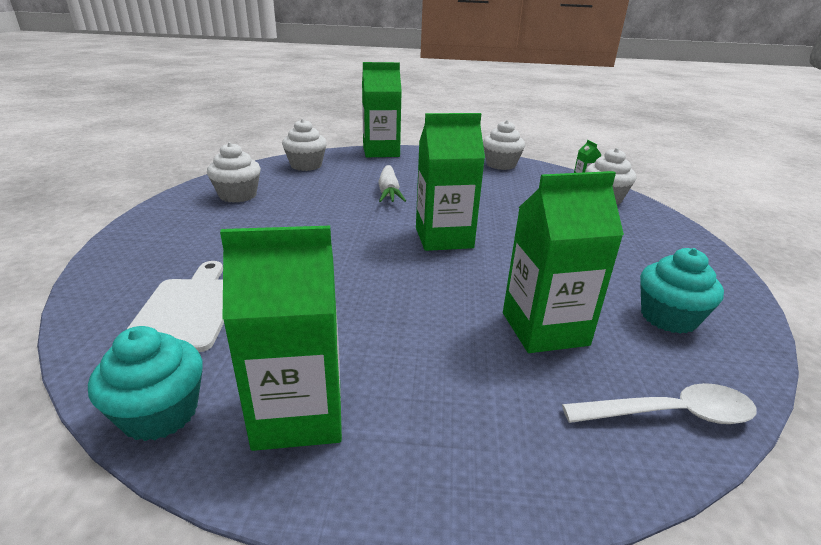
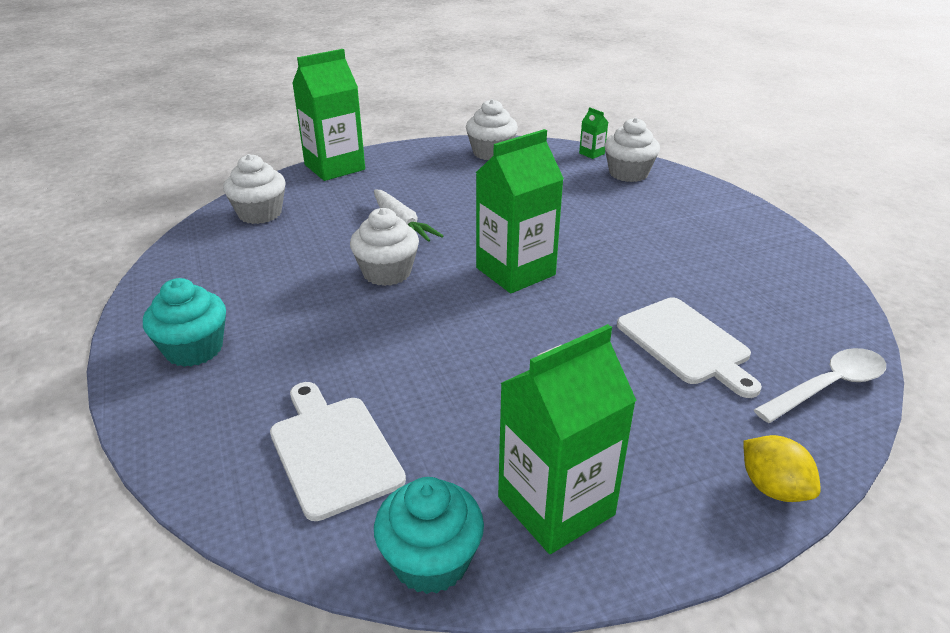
camera: 25 degrees left, 5 degrees up
white cupcake [207,142,261,203] -> white cupcake moved to [350,208,419,286]
green carton [503,171,624,353] -> white cutting board [617,297,762,398]
turquoise cupcake [640,248,724,334] -> turquoise cupcake moved to [143,278,226,367]
none -> yellow lemon [743,435,821,502]

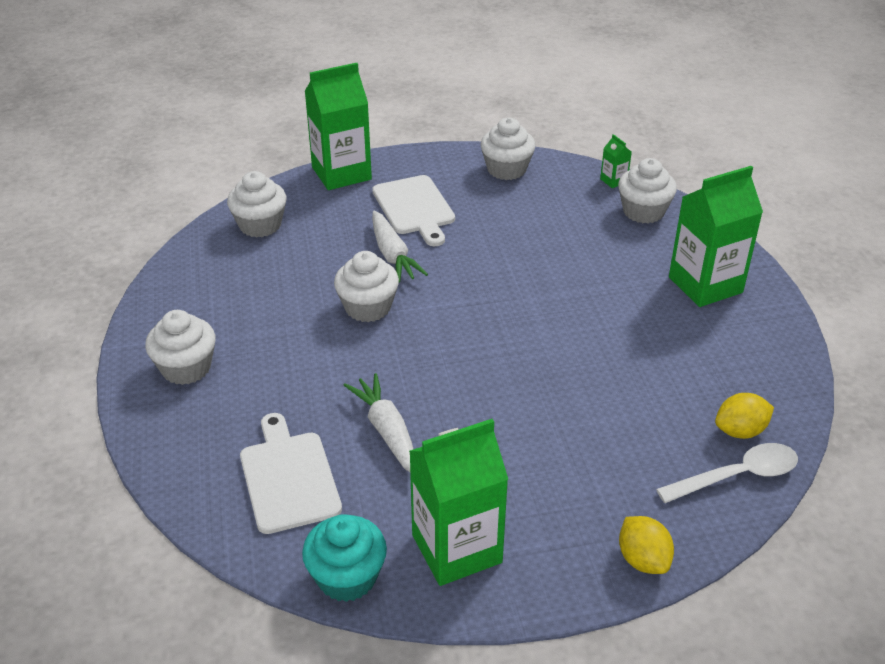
camera: 10 degrees right, 5 degrees up
turquoise cupcake [143,278,226,367] -> white cupcake [145,310,216,385]
green carton [476,129,564,293] -> green carton moved to [669,166,763,307]
white cutting board [617,297,762,398] -> white cutting board moved to [372,175,455,246]
none -> white carrot [344,373,413,472]
none -> yellow lemon [715,393,774,439]

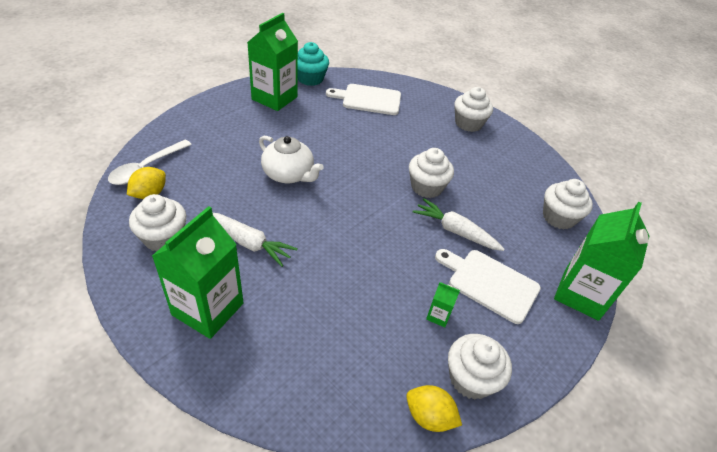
camera: 140 degrees right, 5 degrees up
white cutting board [240,413,342,534] -> white cutting board turned 150 degrees clockwise [326,84,401,115]
white carrot [344,373,413,472] -> white carrot moved to [213,213,298,267]
green carton [600,134,632,188] -> green carton moved to [426,282,460,327]
white cupcake [618,158,677,223] -> white cupcake moved to [129,194,186,252]
yellow lemon [619,516,674,574] -> yellow lemon moved to [406,385,462,432]
none -> white teapot [259,136,324,183]

